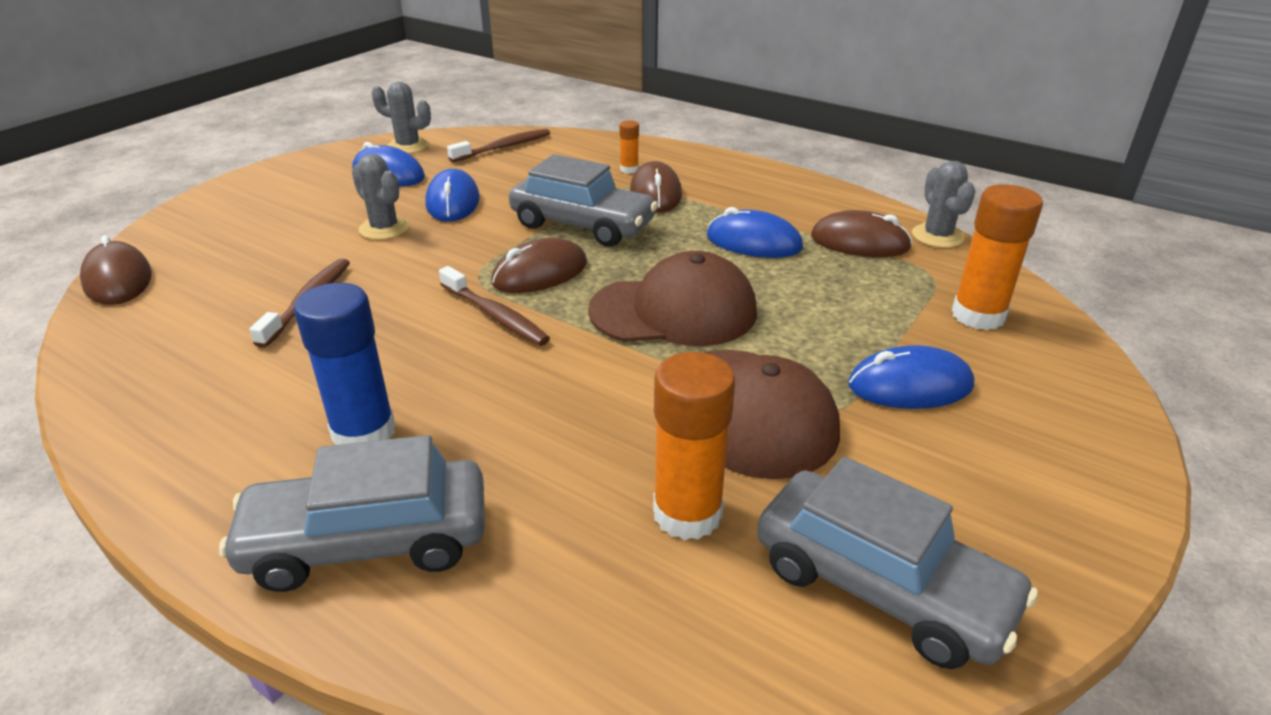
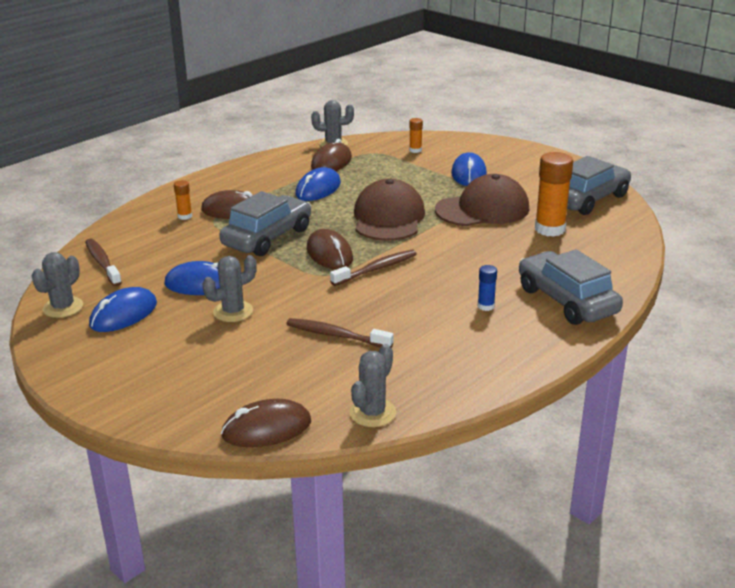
camera: 80 degrees left, 5 degrees down
grey car [219,435,485,592] -> grey car turned 150 degrees clockwise [519,249,623,325]
blue glue stick [294,283,396,445] -> blue glue stick [478,265,497,311], size x0.49
orange glue stick [952,184,1043,330] -> orange glue stick [409,118,423,153], size x0.49
none -> grey cactus [350,344,396,427]

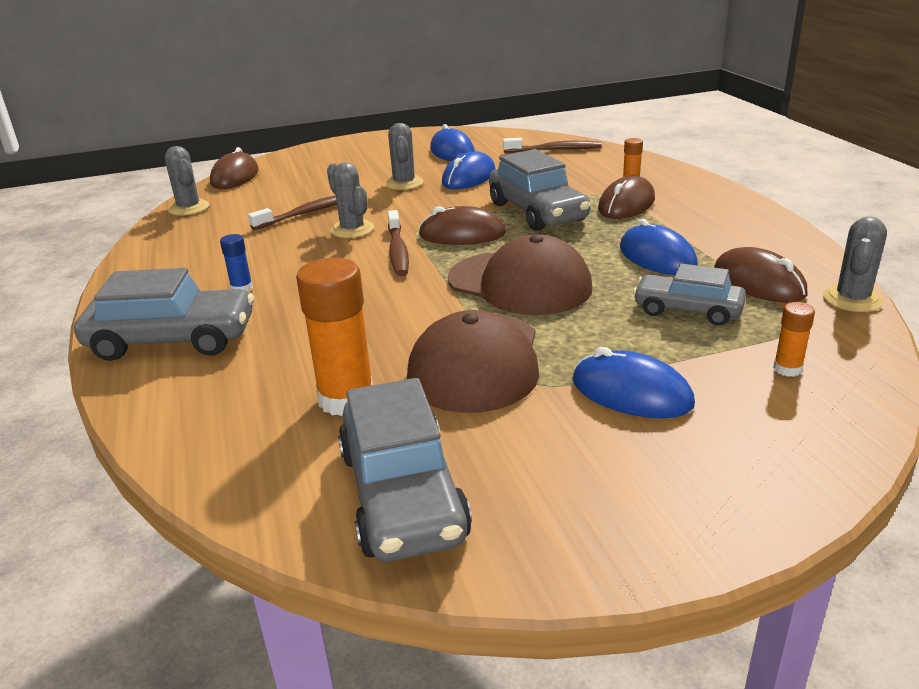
camera: 120 degrees right, 0 degrees up
grey cactus [31,252,83,318] -> grey cactus moved to [327,162,374,238]
none -> grey car [633,264,746,326]

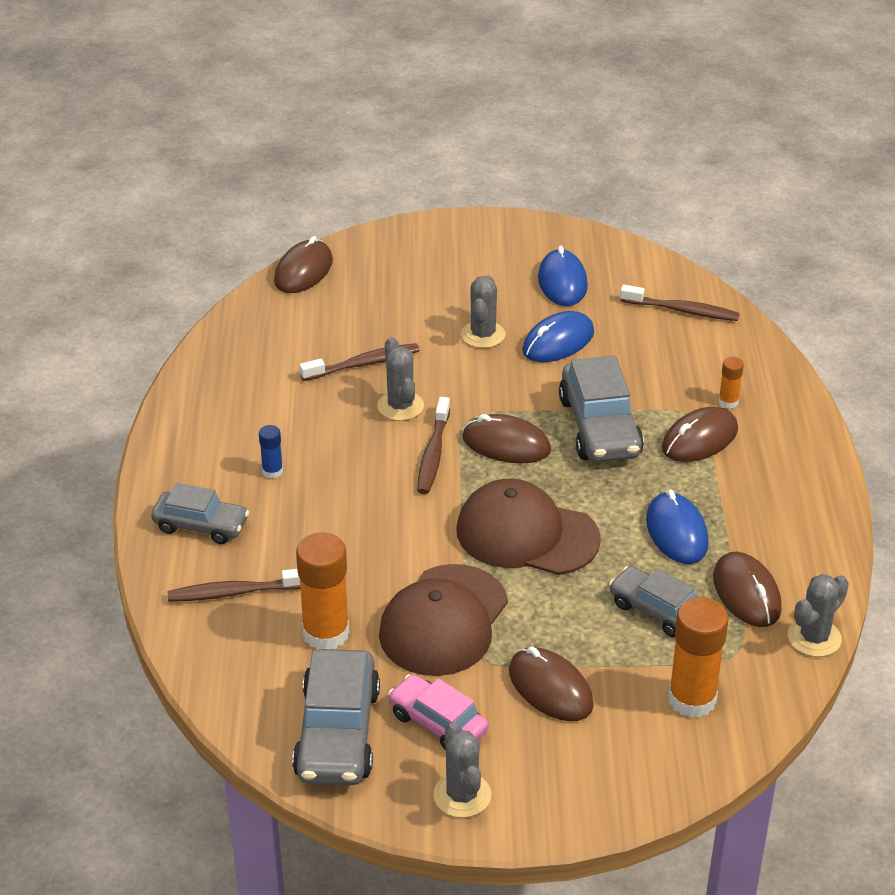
camera: 15 degrees right, 10 degrees up
grey car [74,268,254,361] -> grey car [151,483,249,544], size x0.64
grey cactus [165,146,209,216] -> grey cactus moved to [433,723,491,818]
brown cap [448,235,592,315] -> brown cap turned 150 degrees clockwise [456,479,601,575]
blue mouse [573,347,695,418] -> brown mouse [509,646,594,721]
orange glue stick [773,302,815,377] -> orange glue stick [668,597,729,718], size x2.04
none -> brown toothbrush [167,569,301,602]
none -> pink car [388,674,488,750]

